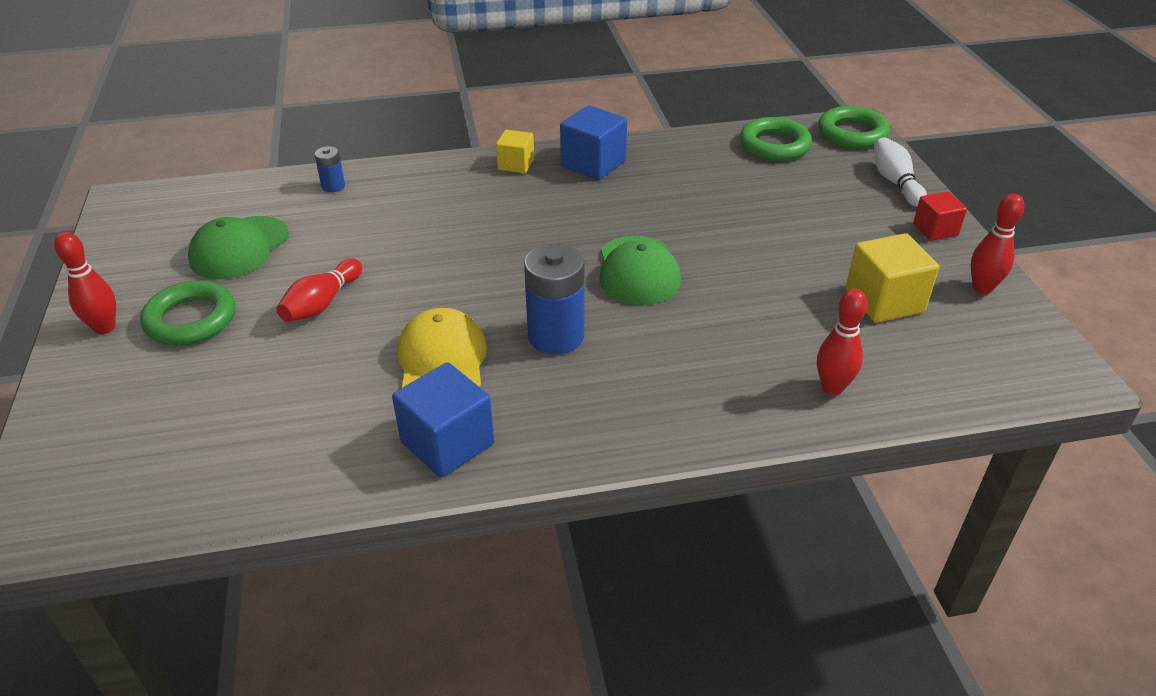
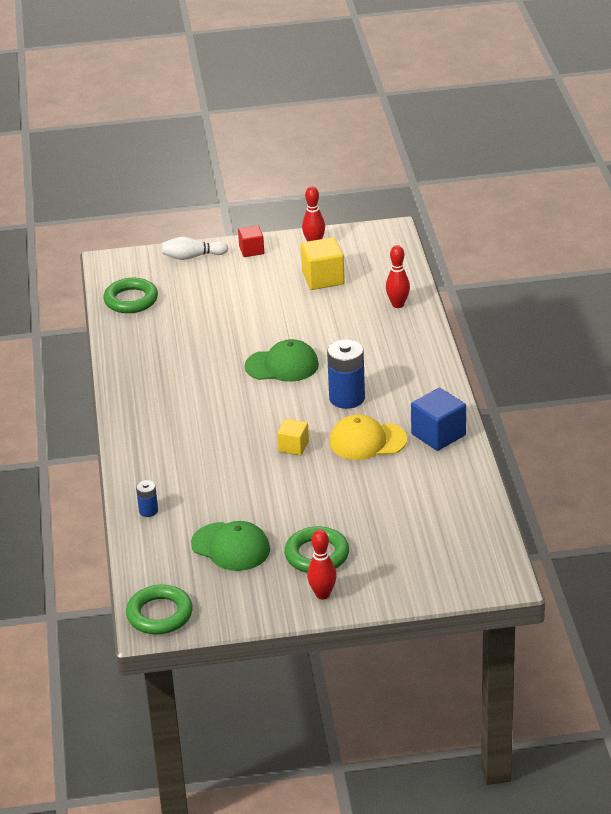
camera: 85 degrees left, 5 degrees down
red bowling pin [276,258,362,322] -> none
yellow cube [496,130,534,173] -> yellow cube moved to [277,419,309,456]
blue cube [560,105,627,180] -> none
green ring [818,106,890,149] -> green ring moved to [126,584,193,634]

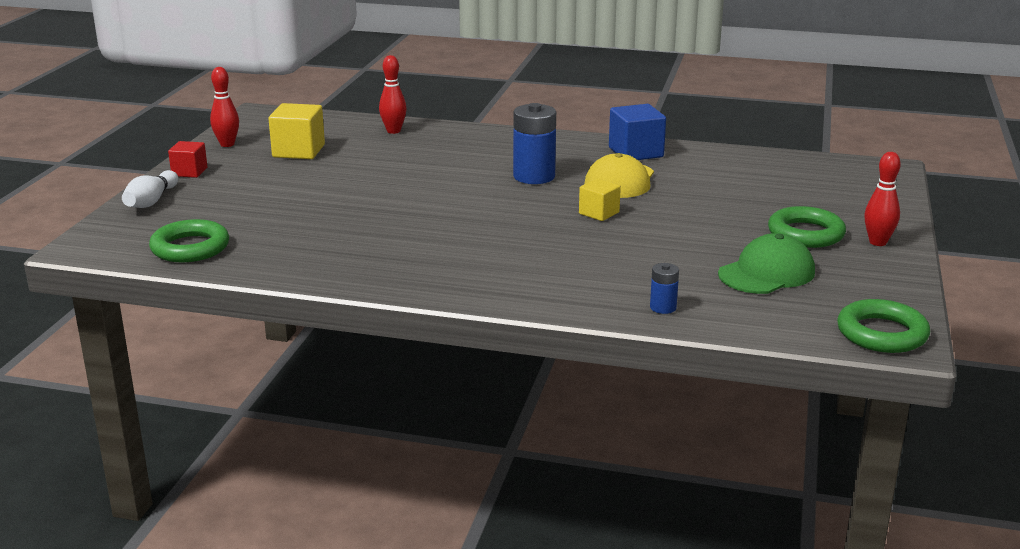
camera: 70 degrees left, 10 degrees down
green cap [245,339,319,382] -> none

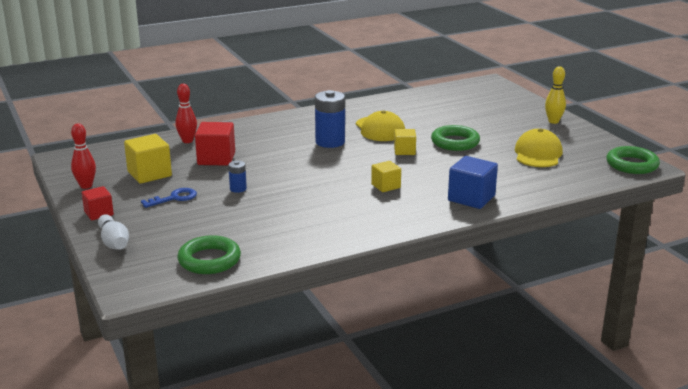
camera: 40 degrees left, 0 degrees up
blue cube [609,104,666,160] -> blue cube moved to [448,156,498,209]
blue battery [650,263,679,314] -> blue battery moved to [228,161,247,193]
green cap [718,233,815,294] -> yellow cap [515,129,563,167]
green ring [768,206,846,248] -> green ring moved to [431,125,480,151]
red bowling pin [864,152,901,246] -> yellow bowling pin [545,66,566,124]
none -> blue key [141,188,197,208]
none -> red cube [195,122,235,166]
none -> yellow cube [371,161,401,192]

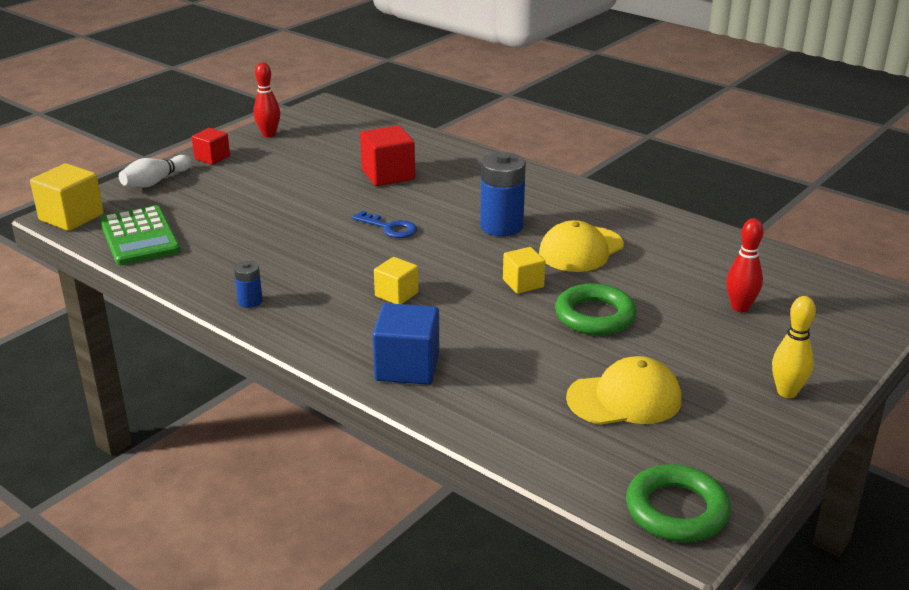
camera: 65 degrees right, 5 degrees up
yellow cube [124,134,172,183] -> yellow cube moved to [30,163,104,231]
blue key [141,188,197,208] -> blue key moved to [352,211,417,238]
red bowling pin [175,84,197,143] -> red bowling pin moved to [726,218,764,312]
green ring [177,235,241,274] -> green calculator [100,205,180,265]
blue battery [228,161,247,193] -> blue battery moved to [234,261,263,308]

